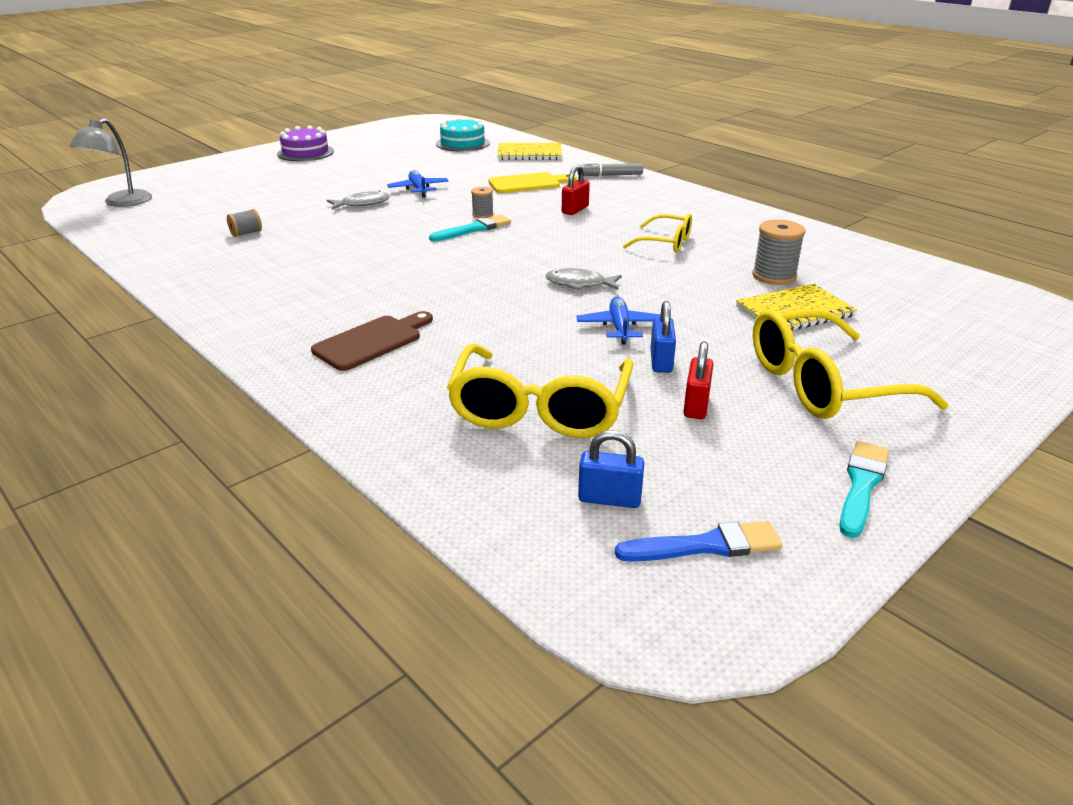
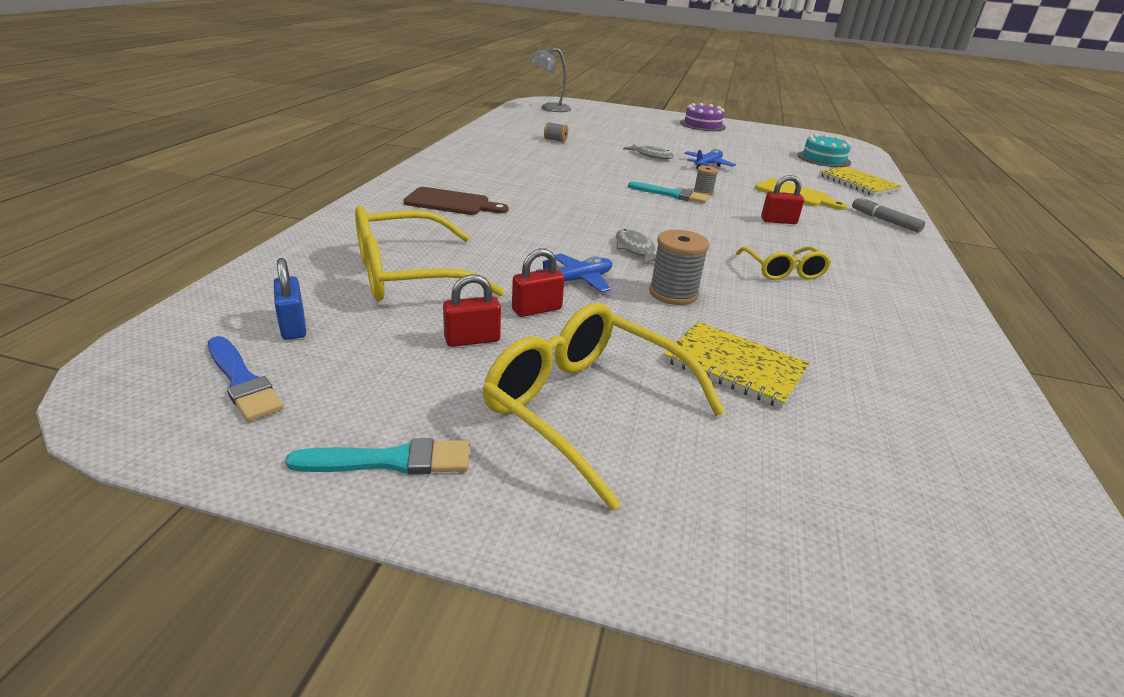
camera: 55 degrees right, 0 degrees up
blue padlock [650,301,676,373] -> red padlock [512,248,565,317]
grey spool [752,219,805,285] -> grey spool moved to [649,230,710,305]

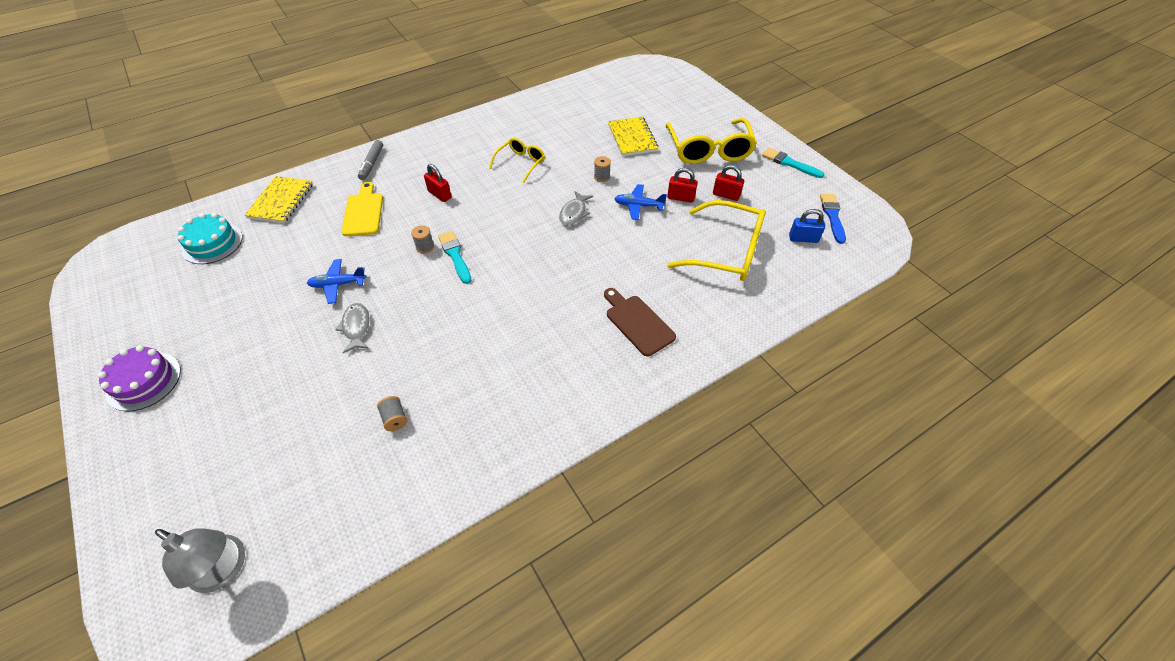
camera: 135 degrees left, 20 degrees up
blue padlock [274,258,306,340] -> blue padlock turned 75 degrees clockwise [789,209,825,243]
grey spool [649,230,710,305] -> grey spool [594,156,611,182], size x0.58

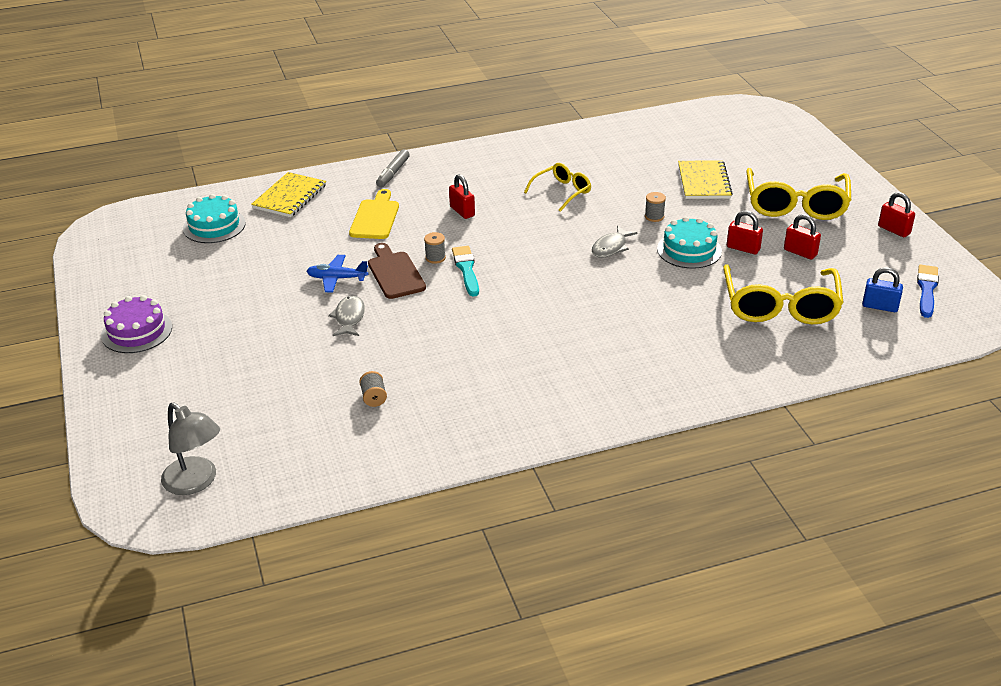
camera: 15 degrees right, 15 degrees down
brown cutting board [604,288,676,356] -> brown cutting board moved to [368,243,426,299]
blue plane [614,184,667,220] -> turquoise cake [657,216,722,269]
yellow glasses [667,200,766,281] -> yellow glasses turned 60 degrees clockwise [723,264,844,324]
turquoise brush [762,148,825,178] -> red padlock [878,192,915,237]

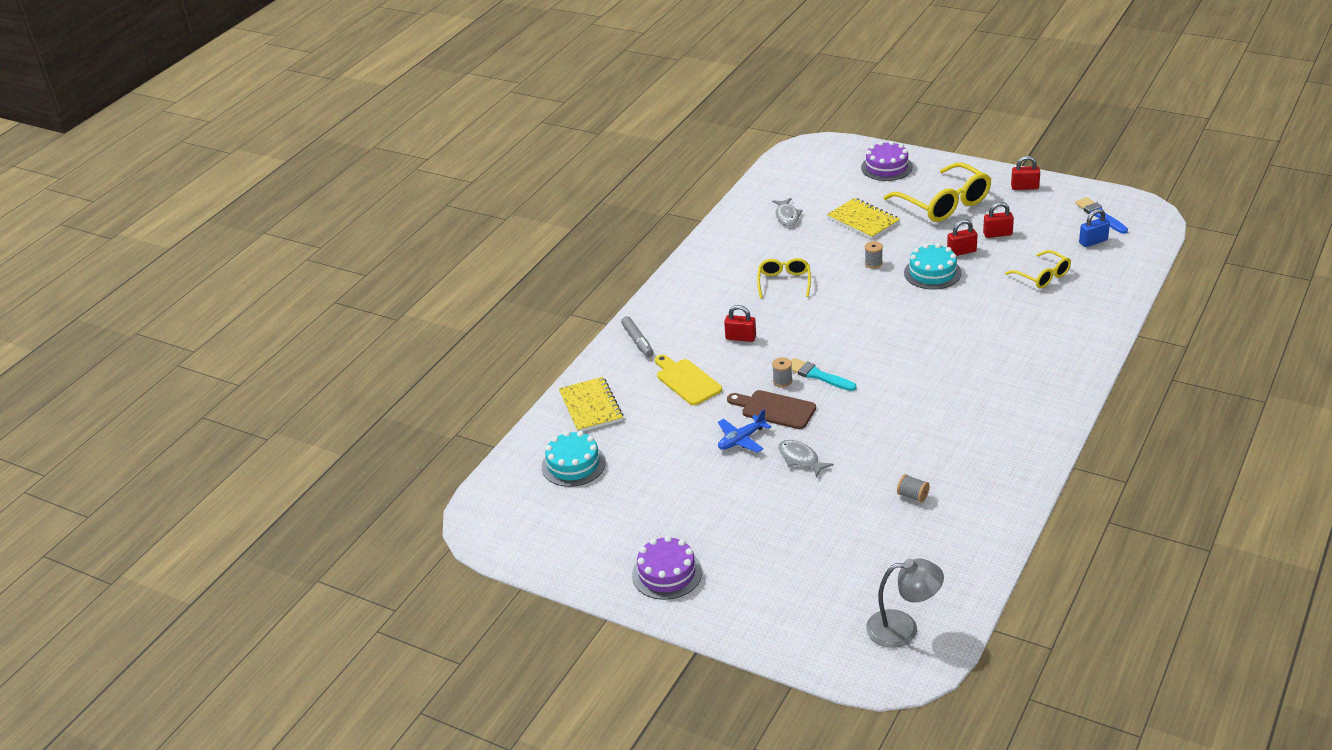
camera: 40 degrees left, 0 degrees up
grey fish [592,225,638,258] -> grey fish moved to [772,198,803,226]
yellow glasses [723,264,844,324] -> yellow glasses [1005,250,1071,288], size x0.56
none -> purple cake [861,141,913,181]

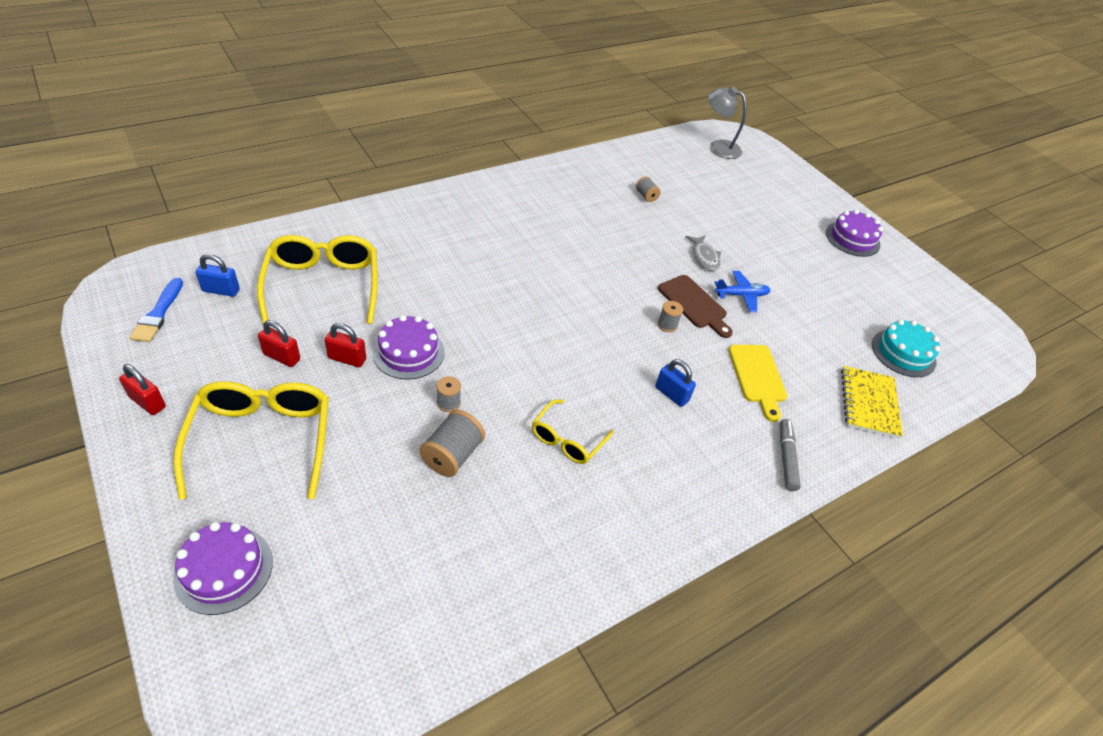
camera: 160 degrees left, 10 degrees up
red padlock [724,305,756,342] -> blue padlock [655,359,696,407]
grey fish [772,198,803,226] -> none
turquoise brush [791,358,857,391] -> none
yellow notebook [827,198,900,239] -> none
turquoise cake [904,243,962,290] -> purple cake [373,315,445,380]
yellow glasses [1005,250,1071,288] -> yellow glasses [257,235,378,324], size x1.77
none -> grey spool [420,410,485,477]

